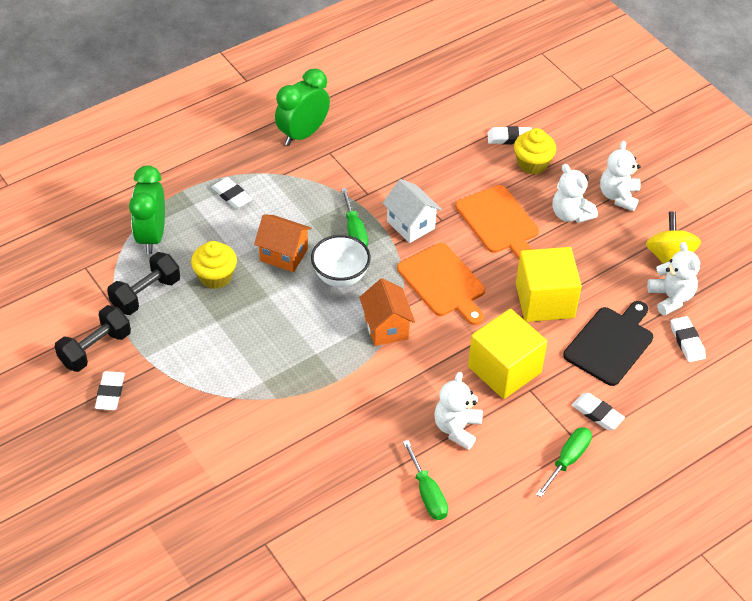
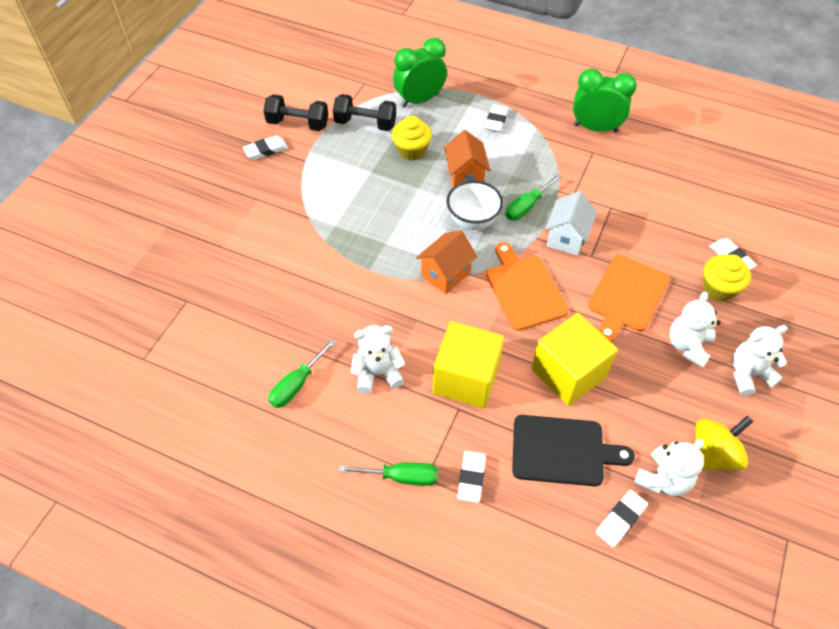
camera: 60 degrees right, 5 degrees up
orange cutting board [397,243,485,325] -> orange cutting board turned 135 degrees clockwise [486,242,569,331]

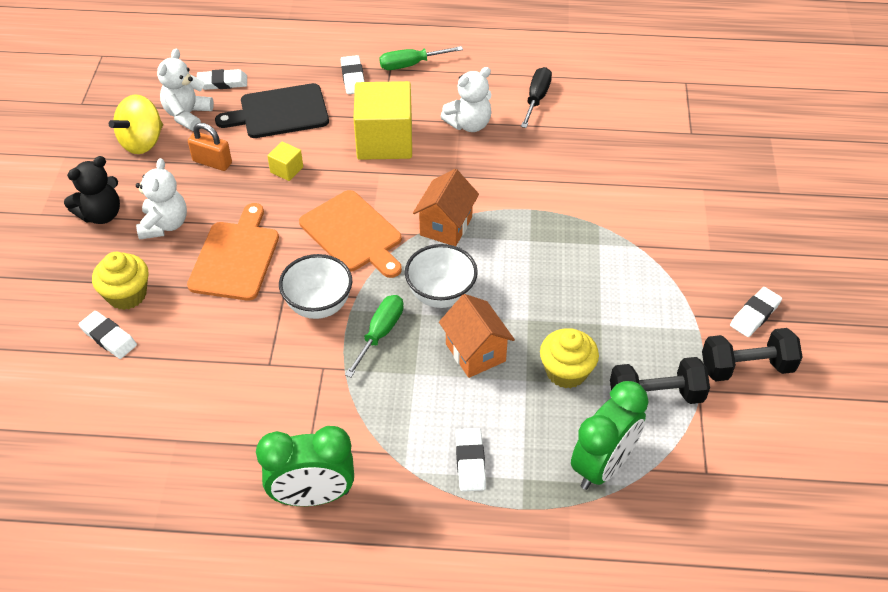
camera: 160 degrees right, 5 degrees down
green screwdriver [268,339,336,408] -> black screwdriver [521,67,552,128]
yellow cube [531,313,618,406] -> yellow cube [267,141,303,181], size x0.43
white house [545,191,597,256] -> white bowl [279,254,352,319]
white eraser [596,490,648,547] -> white eraser turned 60 degrees clockwise [197,69,247,90]
white teddy bear [732,325,788,396] -> black teddy bear [64,156,120,224]
none -> orange padlock [188,123,232,171]

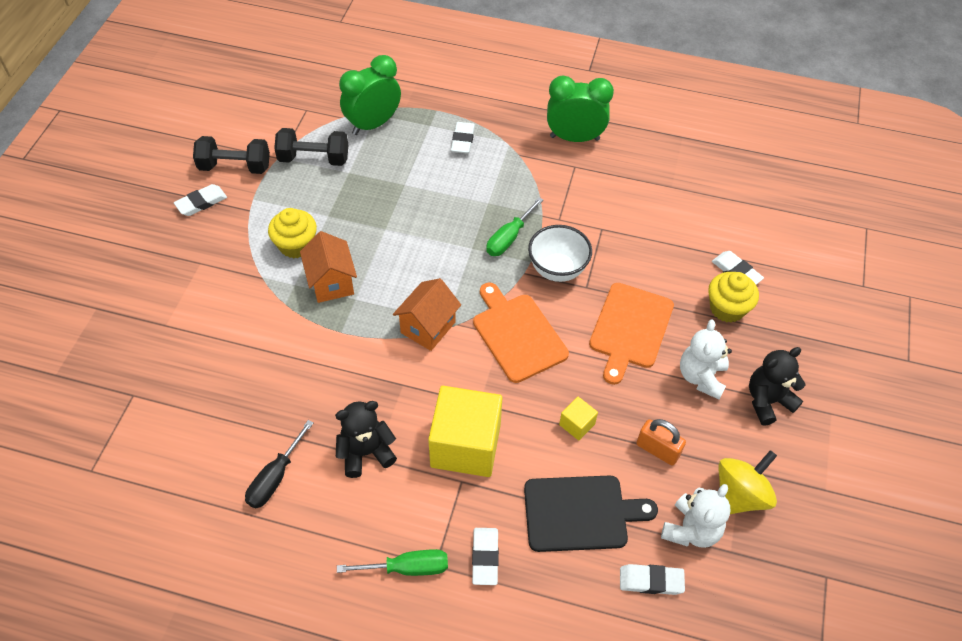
camera: 170 degrees left, 5 degrees up
white bowl [405,244,478,308] -> none
orange house [439,294,515,378] -> orange house moved to [300,231,357,303]
white teddy bear [440,67,492,132] -> black teddy bear [335,401,397,478]
yellow cupcake [540,328,599,389] -> yellow cupcake moved to [268,208,317,259]

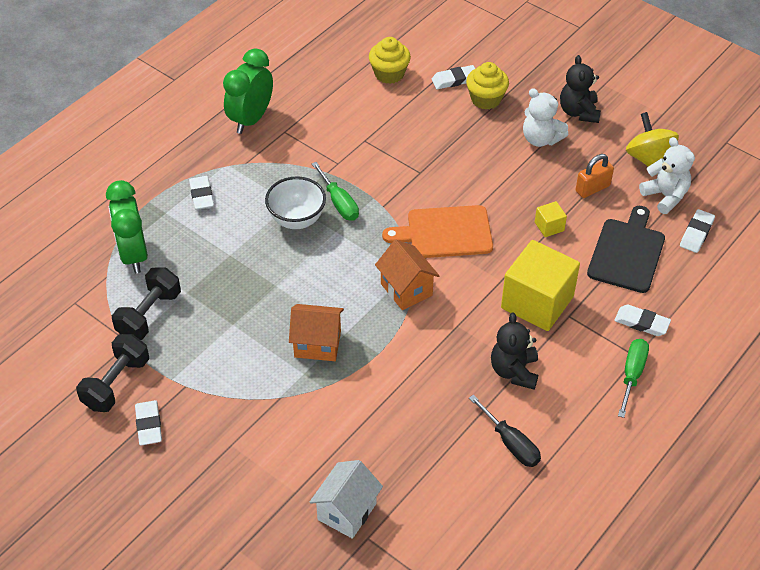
camera: 65 degrees left, 5 degrees down
yellow cupcake [268,208,317,259] -> yellow cupcake moved to [369,37,411,84]
white eraser [451,122,475,154] -> white eraser turned 45 degrees clockwise [189,176,214,210]
white bowl [528,225,592,282] -> white bowl moved to [265,176,326,229]
orange cutting board [589,283,674,385] -> none
none -> white house [310,460,383,539]

